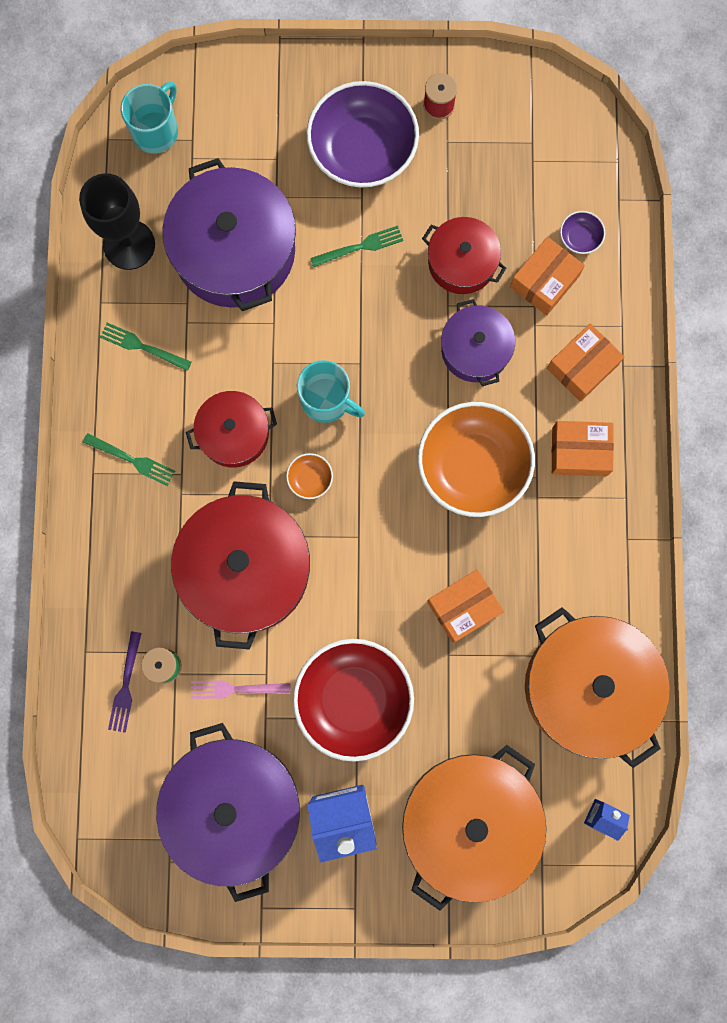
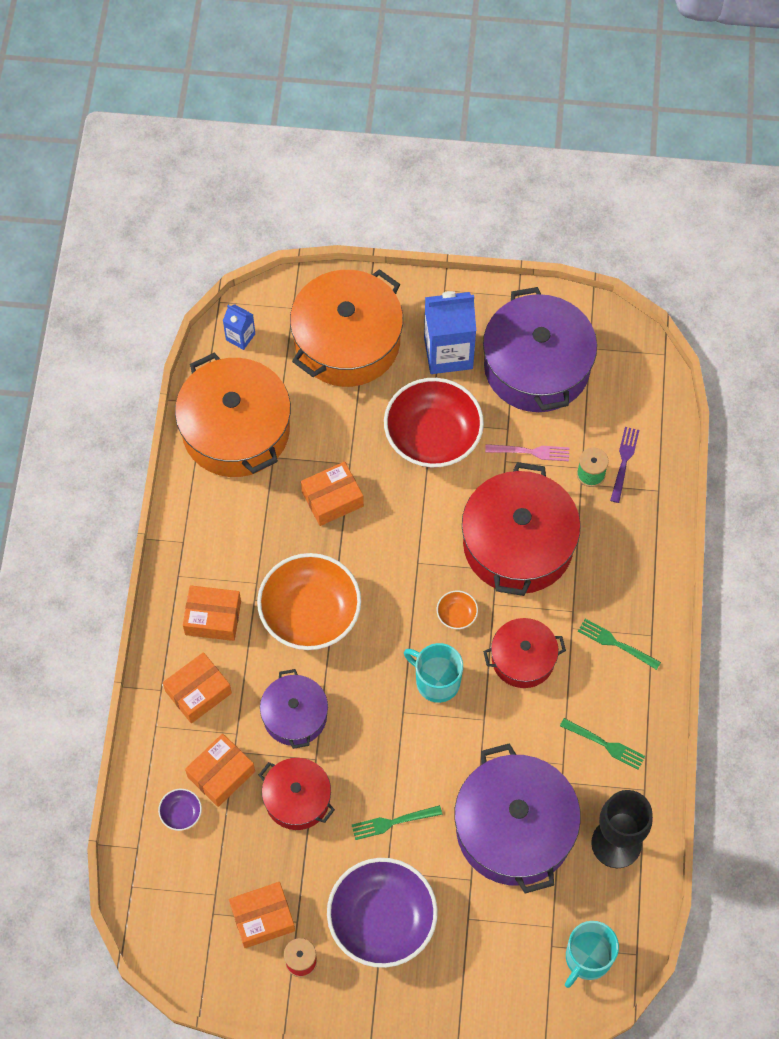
camera: 175 degrees left, 15 degrees down
none -> orange box [229,882,295,948]

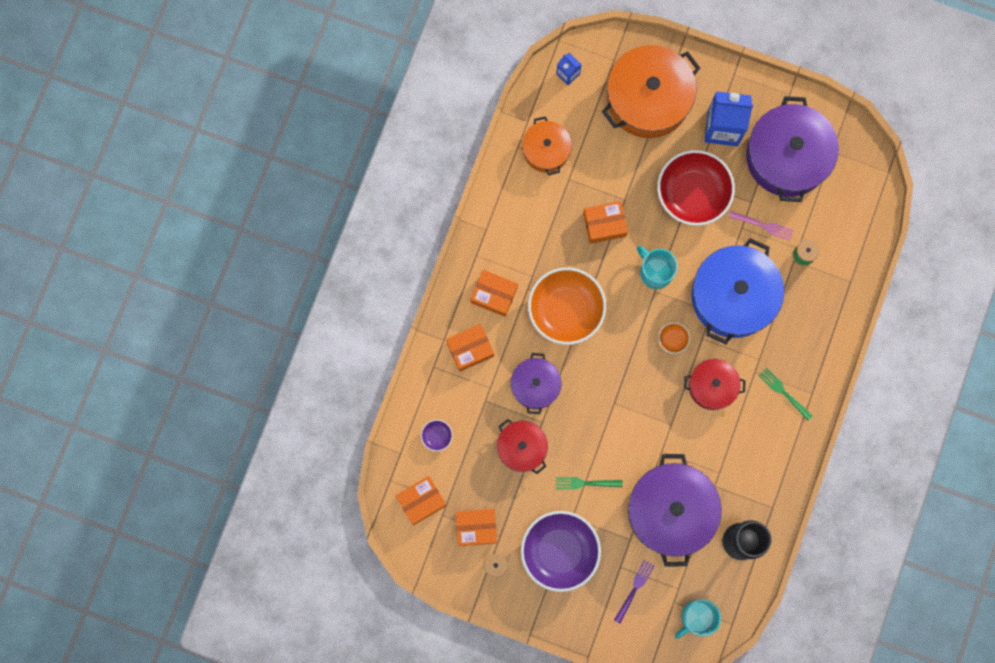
camera: 15 degrees right, 15 degrees up
orange pot [175,353,291,477] -> orange pot [522,116,572,175], size x0.56
orange box [185,734,255,807] -> orange box moved to [396,476,447,525]
turquoise mug [404,643,463,703] -> turquoise mug moved to [637,246,678,289]
red pot [462,462,581,596] -> blue pot [692,238,784,344]
green fork [560,718,645,770] -> none
purple fork [610,427,639,503] -> purple fork moved to [614,560,655,623]

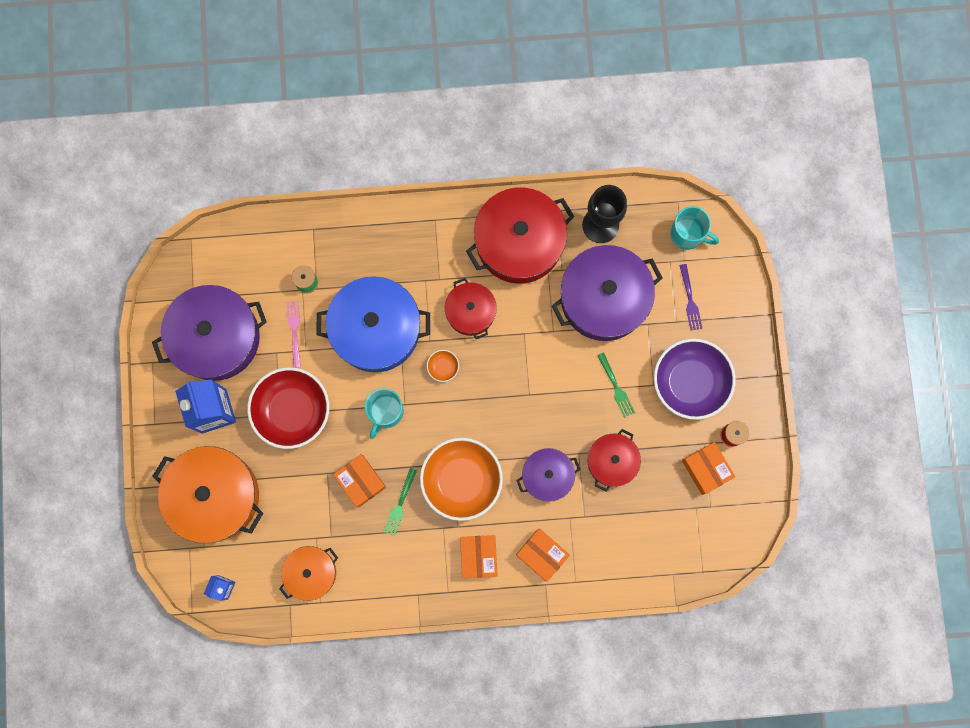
camera: 115 degrees left, 0 degrees up
orange box [396,476,447,525] -> none
purple bowl [421,420,453,451] -> none
purple fork [614,560,655,623] -> purple fork turned 105 degrees counterclockwise [679,264,702,331]
green fork [759,368,813,421] -> green fork moved to [383,468,417,536]
none -> red pot [466,187,574,284]

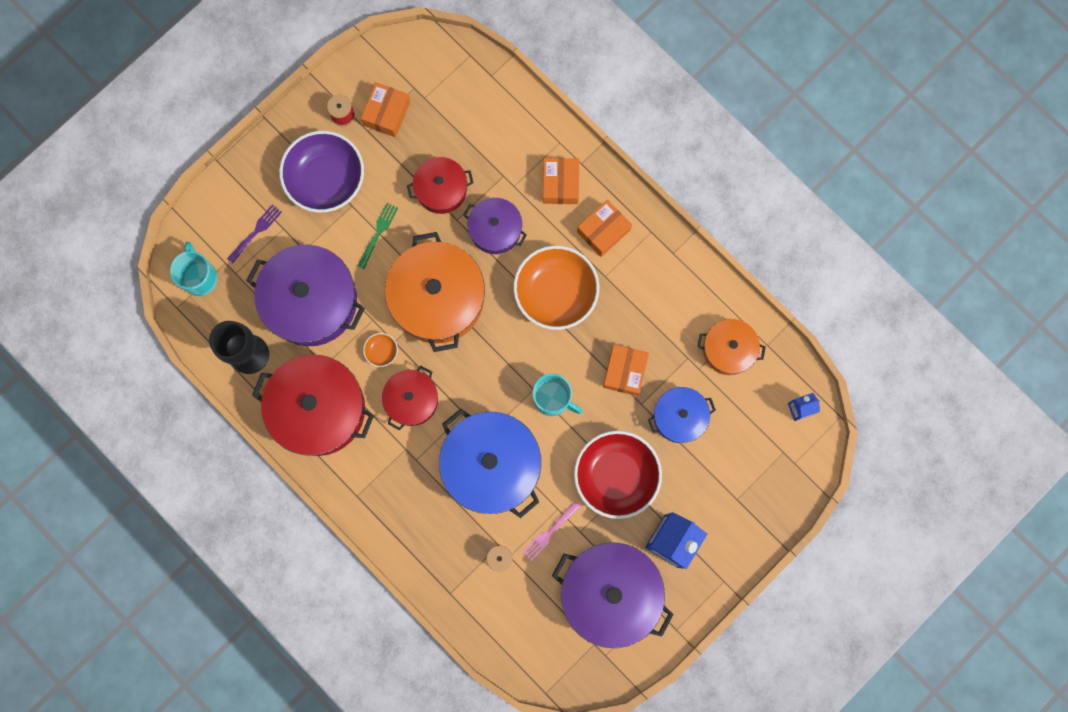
camera: 130 degrees left, 0 degrees up
orange pot [153,446,263,543] -> orange pot moved to [385,232,485,352]
turquoise mug [365,388,404,439] -> turquoise mug turned 45 degrees clockwise [532,374,583,416]
green fork [383,468,417,536] -> none
orange bowl [427,350,459,382] -> orange bowl moved to [363,333,398,367]
none -> blue pot [648,387,716,443]

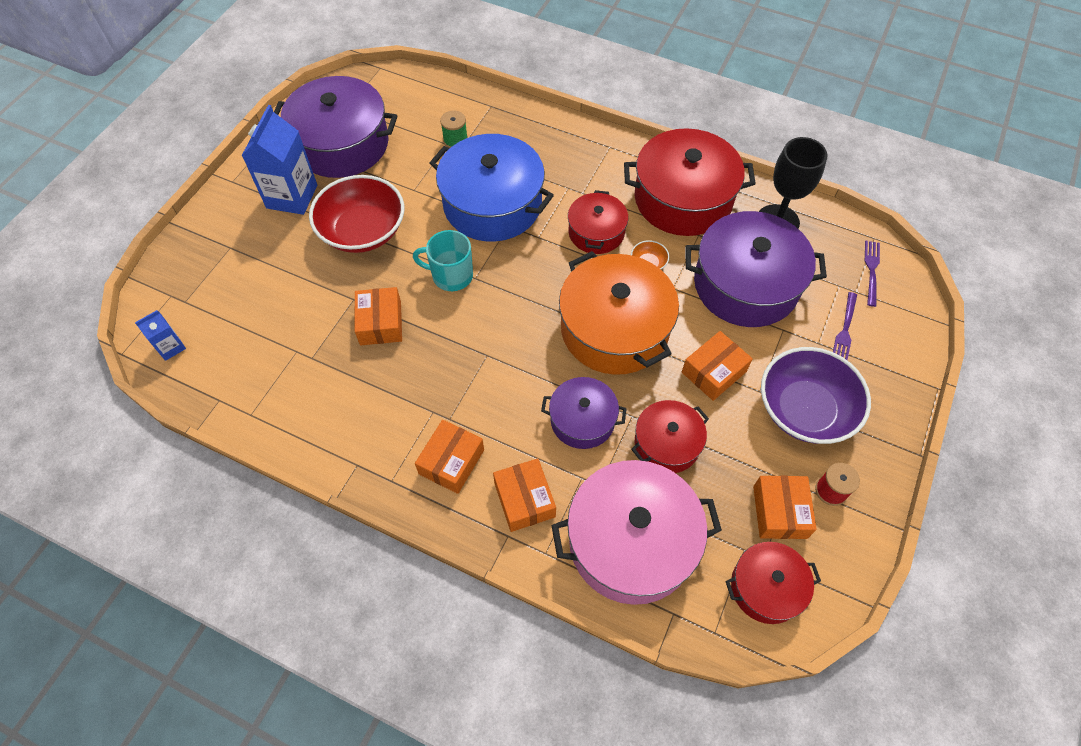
camera: 160 degrees right, 20 degrees down
turquoise mug [170,242,218,296] -> purple fork [865,241,880,307]
green fork [357,203,398,269] -> orange box [682,331,753,401]
orange bowl [513,246,599,330] -> none
pink fork [522,501,581,561] -> none
blue pot [648,387,716,443] -> none
orange pot [698,319,766,375] -> none
none -> pink pot [551,460,722,605]
none -> red pot [726,542,821,624]

